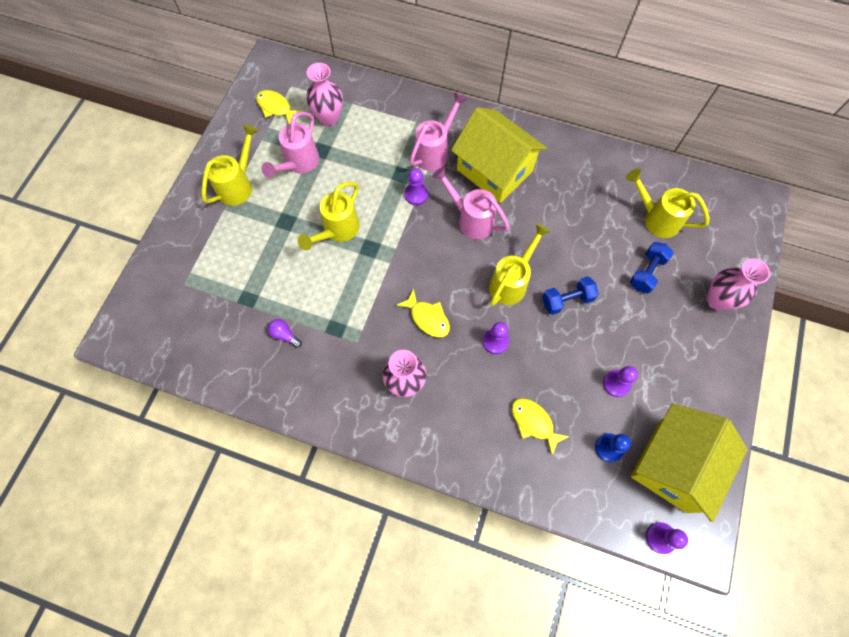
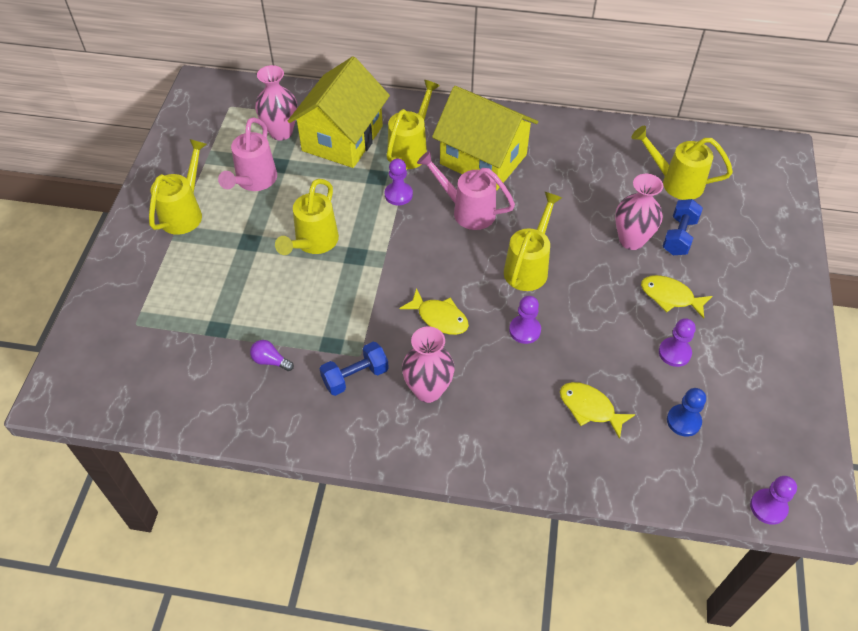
camera: 10 degrees left, 15 degrees down
yellow fish [256,90,304,124] -> yellow fish moved to [641,275,713,319]
pink watering can [410,92,467,171] -> yellow watering can [386,80,440,169]
blue dumbbell [542,276,599,315] -> blue dumbbell moved to [320,342,389,396]
yellow house [631,403,748,522] -> yellow house moved to [288,56,390,168]
pink vase [706,259,770,311] -> pink vase moved to [615,174,663,250]

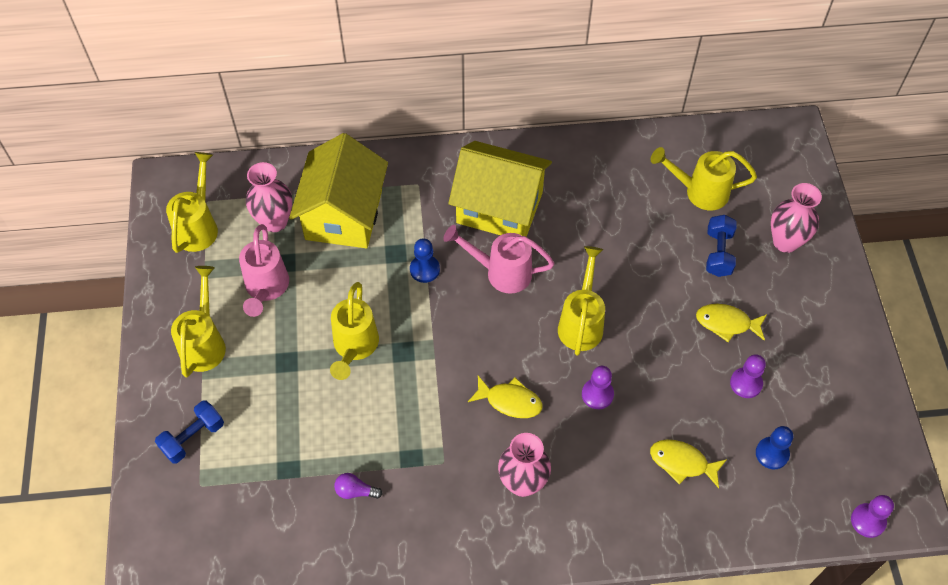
camera: 15 degrees left, 5 degrees up
blue dumbbell [320,342,389,396] -> blue dumbbell moved to [155,400,224,463]
purple pawn [385,158,413,205] -> blue pawn [410,238,440,283]
yellow watering can [386,80,440,169] -> yellow watering can moved to [166,152,218,253]
pink vase [615,174,663,250] -> pink vase moved to [771,183,822,253]

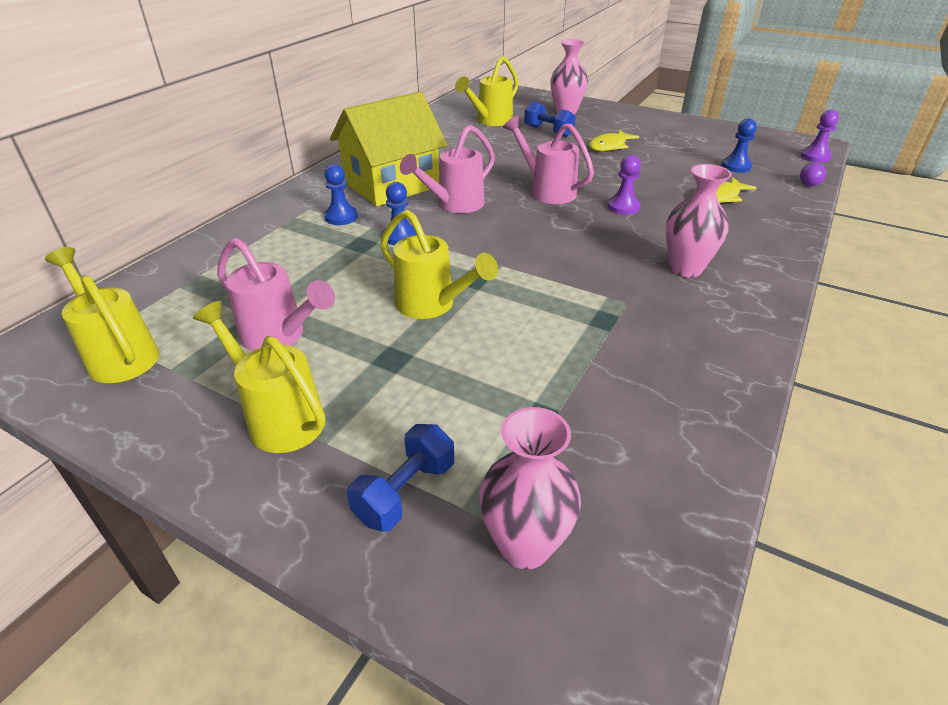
camera: 55 degrees left, 20 degrees down
blue dumbbell [155,400,224,463] -> blue dumbbell turned 45 degrees clockwise [347,424,454,532]
pink vase [246,162,292,232] -> pink vase moved to [479,407,581,569]
yellow house [289,133,388,248] -> none
purple light bulb [334,473,383,499] -> purple light bulb moved to [800,162,826,186]
yellow fish [468,376,543,418] -> none
yellow watering can [558,246,605,356] -> pink watering can [503,116,594,204]
purple pawn [730,354,766,398] -> none
none -> blue pawn [324,164,358,225]

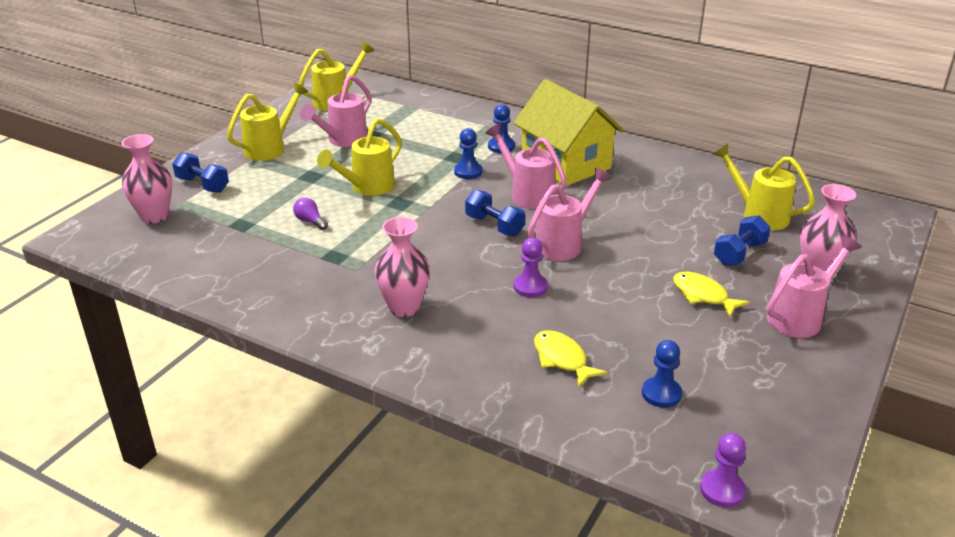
camera: 90 degrees right, 5 degrees down
purple light bulb [800,162,826,186] -> purple light bulb moved to [293,197,328,230]
none -> blue dumbbell [465,190,525,236]
none -> pink watering can [767,235,861,338]

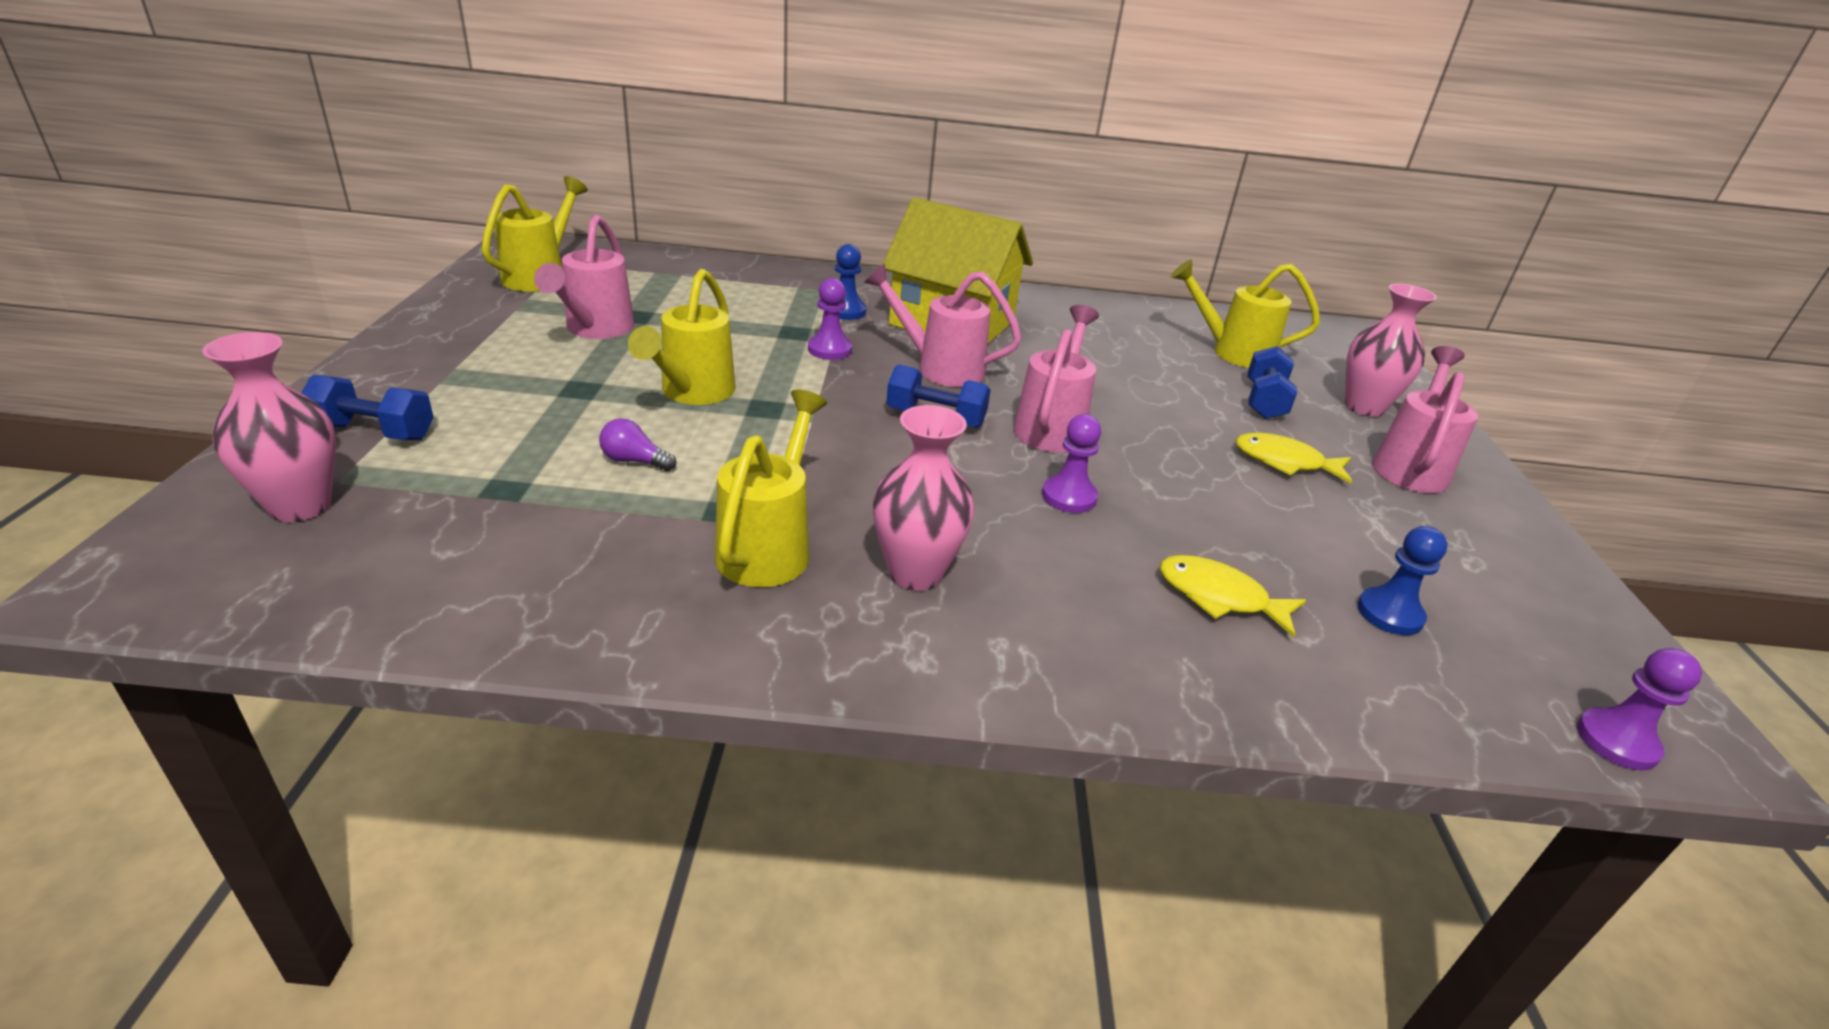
camera: 30 degrees left, 0 degrees up
yellow watering can [227,82,309,161] -> yellow watering can moved to [715,389,827,587]
blue pawn [454,128,482,179] -> purple pawn [808,278,852,360]

